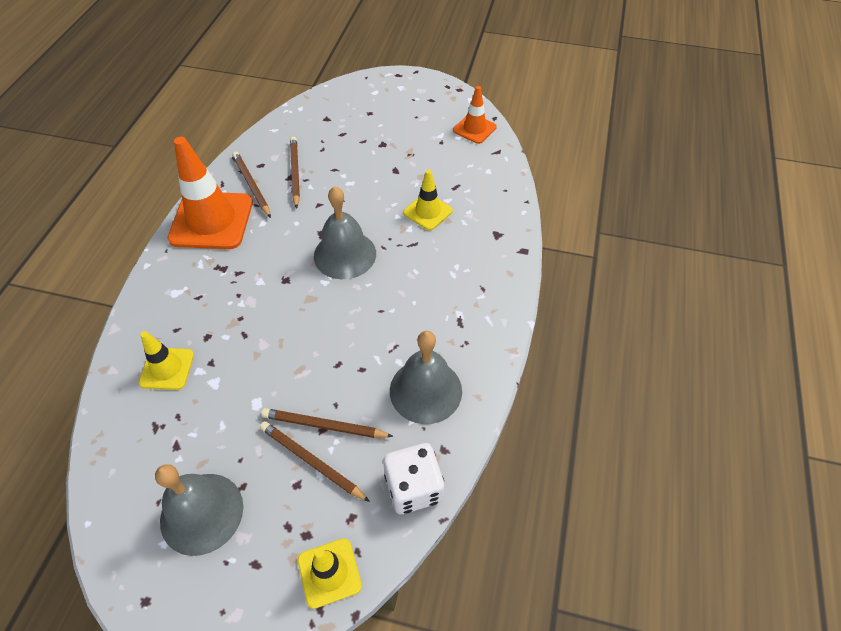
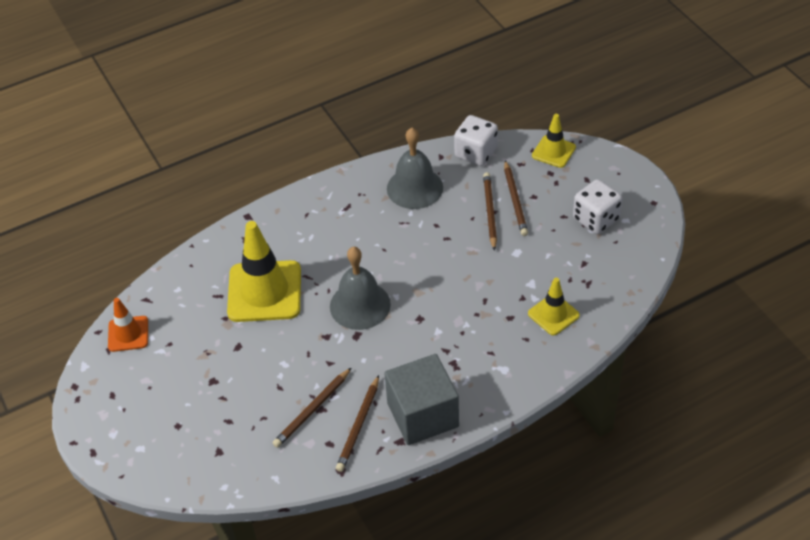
camera: 130 degrees left, 5 degrees down
grey bell [155,464,243,556] -> white dice [573,179,622,234]
orange traffic cone [167,137,253,249] -> grey cube [384,354,459,445]
brown pencil [261,408,393,438] -> brown pencil turned 150 degrees counterclockwise [483,172,497,251]
yellow traffic cone [403,170,453,230] -> yellow traffic cone [227,221,301,322], size x1.86

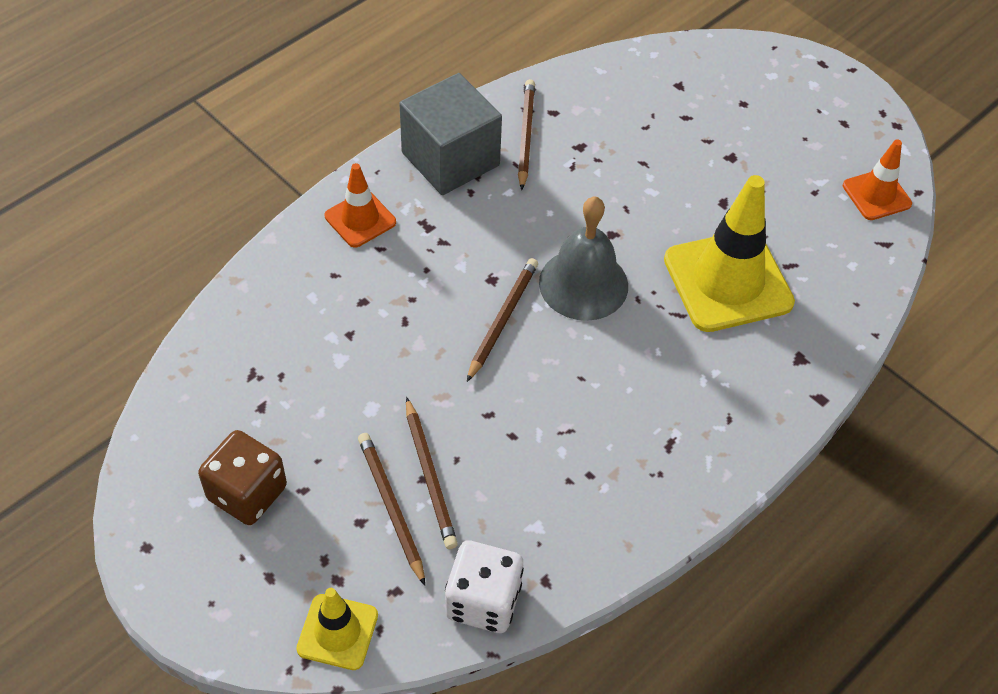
camera: 160 degrees right, 5 degrees up
brown pencil [273,368,351,448] -> brown pencil moved to [467,258,538,382]
grey bell [387,128,443,209] -> none
yellow traffic cone [528,278,580,336] -> none
white dice [573,179,622,234] -> brown dice [198,430,287,525]
none -> orange traffic cone [325,163,396,248]

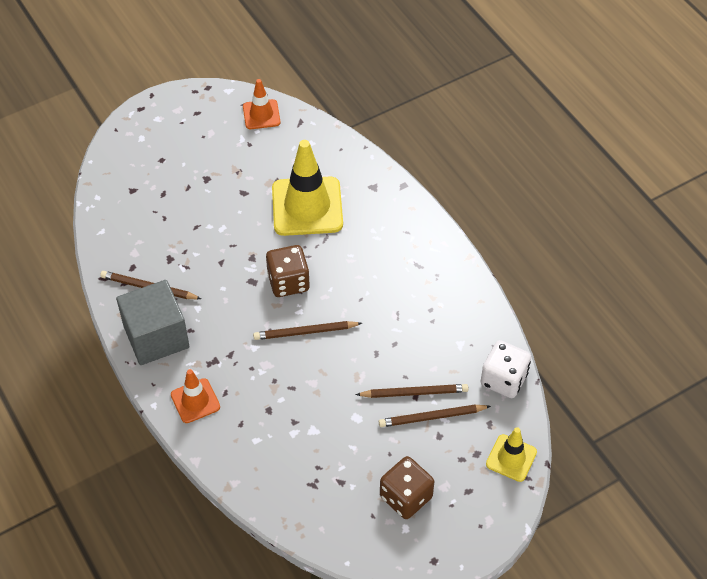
camera: 75 degrees left, 0 degrees up
brown pencil [467,258,538,382] -> brown pencil turned 45 degrees counterclockwise [253,321,362,340]
grey bell [539,196,628,321] -> brown dice [266,245,310,297]

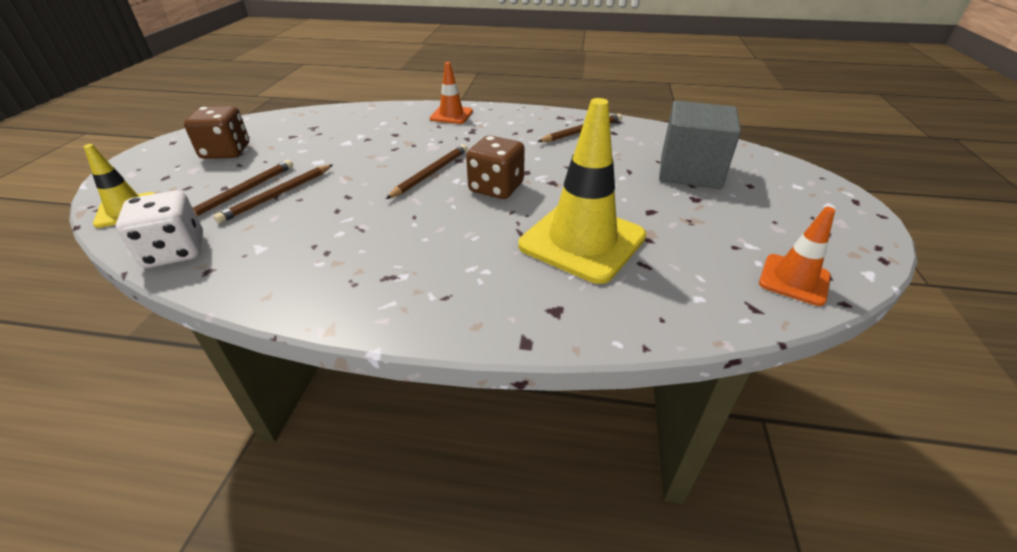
camera: 130 degrees right, 15 degrees down
grey cube [116,280,190,365] -> grey cube moved to [659,101,741,189]

